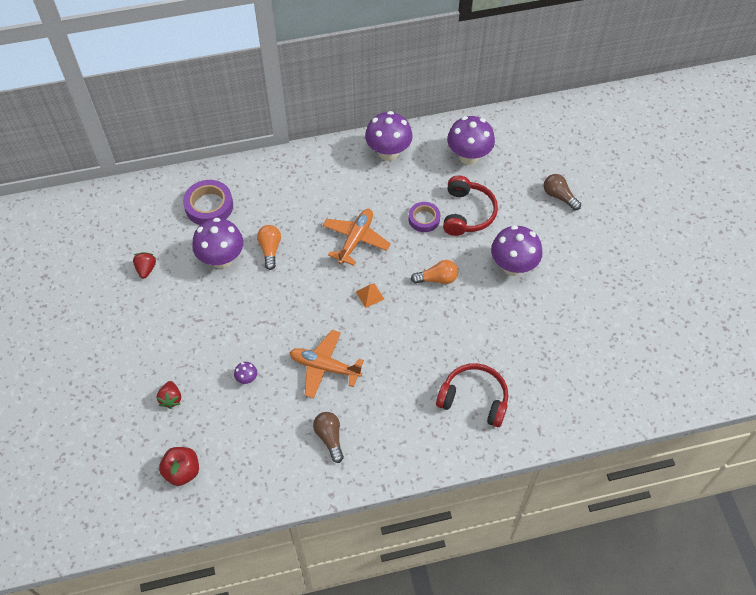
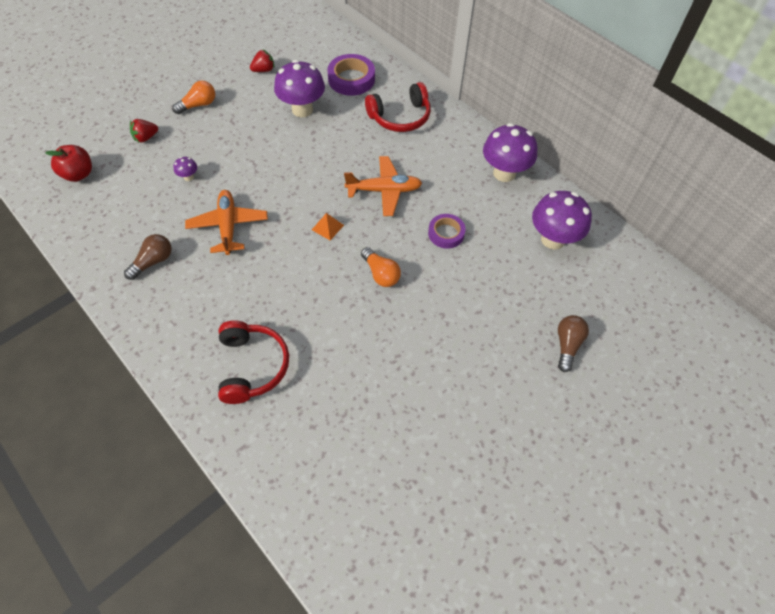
camera: 60 degrees right, 0 degrees up
orange light bulb [257,225,281,270] -> orange light bulb moved to [172,81,215,114]
red headphones [443,176,498,236] -> red headphones moved to [365,82,431,132]
purple mushroom [491,225,543,276] -> none

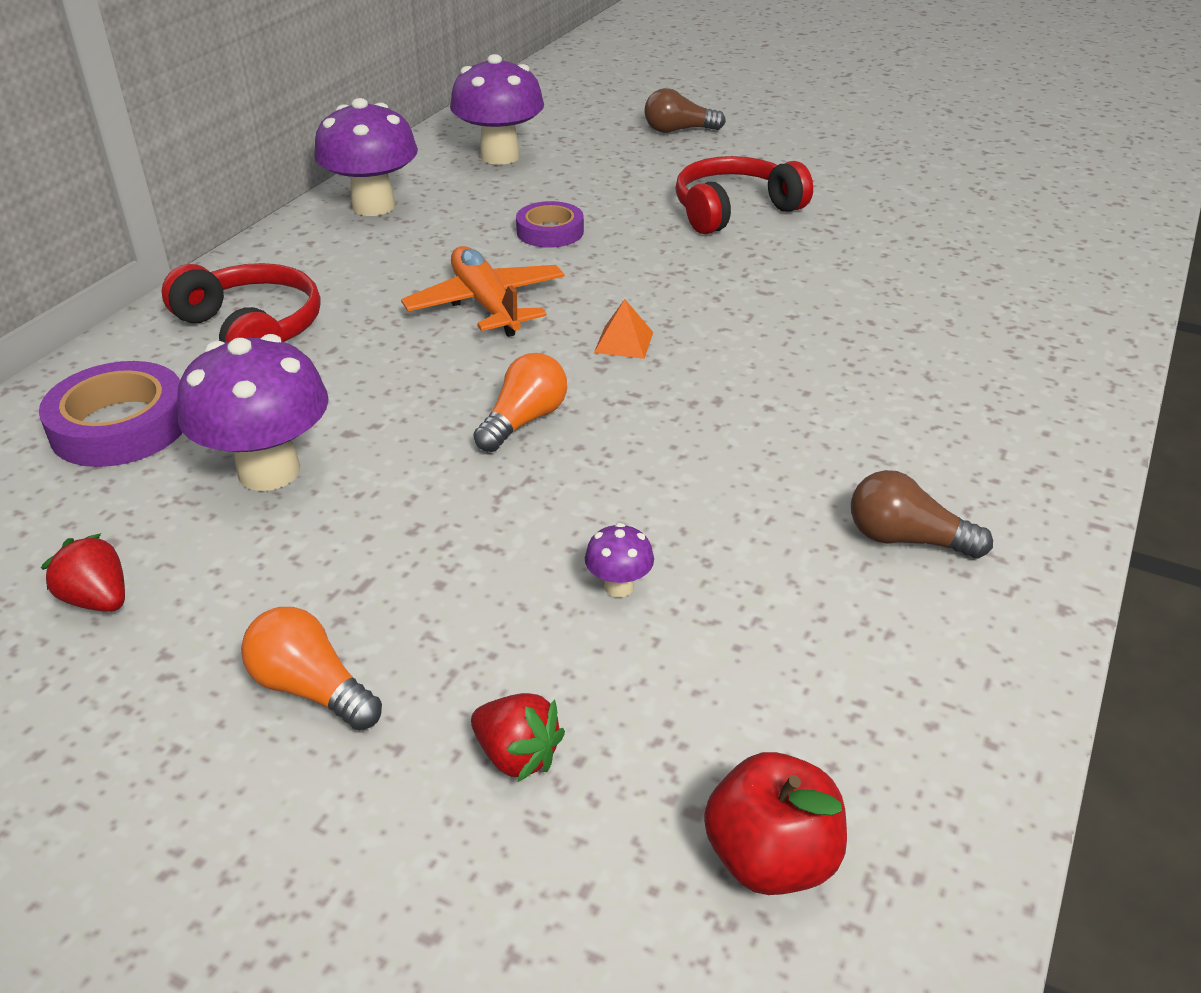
camera: 110 degrees left, 20 degrees down
orange plane [185,190,268,255] -> none
red headphones [218,320,289,404] -> red headphones moved to [675,156,813,234]
orange light bulb [361,247,401,287] -> orange light bulb moved to [473,353,567,452]

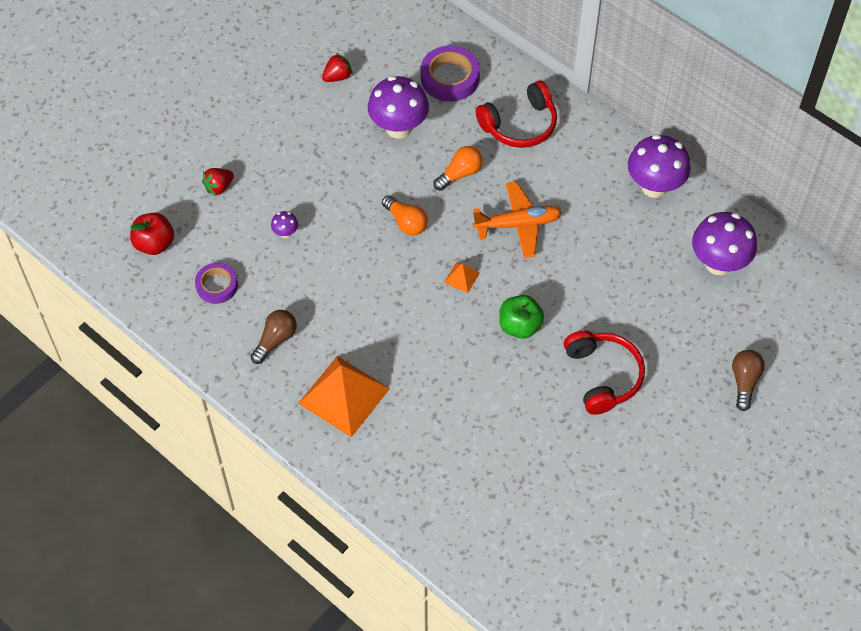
camera: 105 degrees right, 20 degrees up
orange light bulb [241,607,382,730] -> orange light bulb moved to [434,146,483,191]
purple tape [516,201,584,248] -> purple tape moved to [195,263,238,304]
none -> orange pyramid [298,356,390,437]
none -> green apple [499,295,544,339]

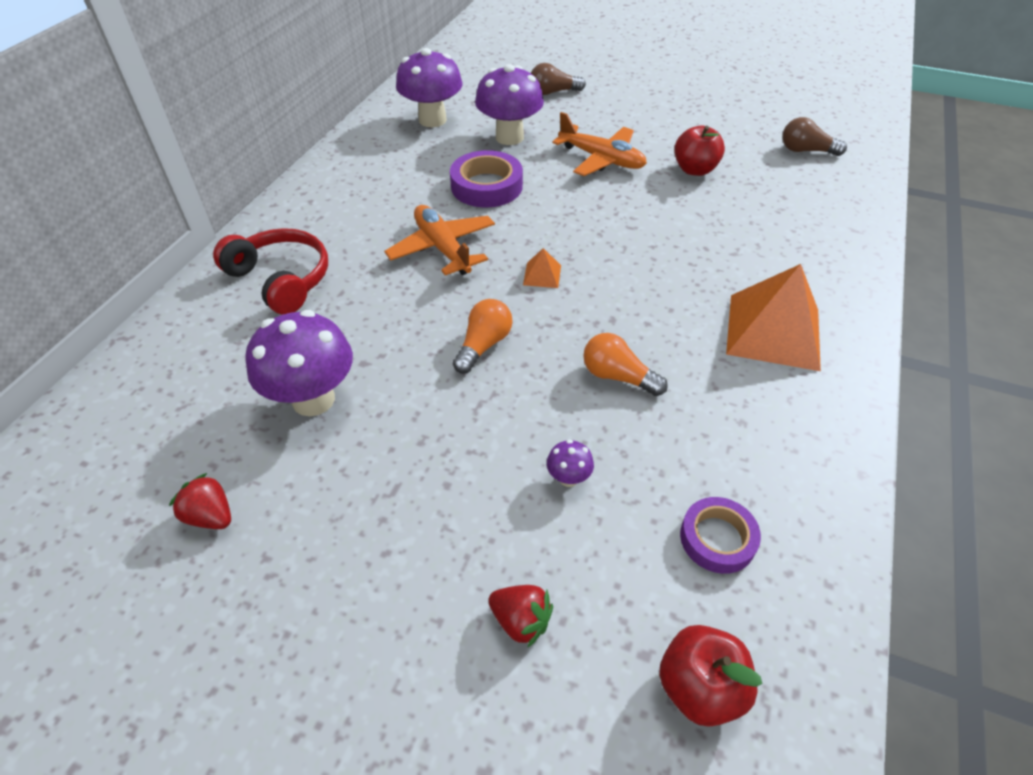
camera: 110 degrees left, 10 degrees down
brown light bulb [251,310,297,364] -> brown light bulb moved to [782,117,847,156]
purple tape [421,46,480,101] -> purple tape moved to [450,150,523,207]
orange light bulb [434,146,483,191] -> orange light bulb moved to [583,333,668,396]
green apple [499,295,544,339] -> none
red headphones [564,330,645,415] -> orange plane [552,112,647,176]
purple mushroom [628,134,691,198] -> purple mushroom moved to [475,64,544,145]
none -> red apple [674,126,725,176]

